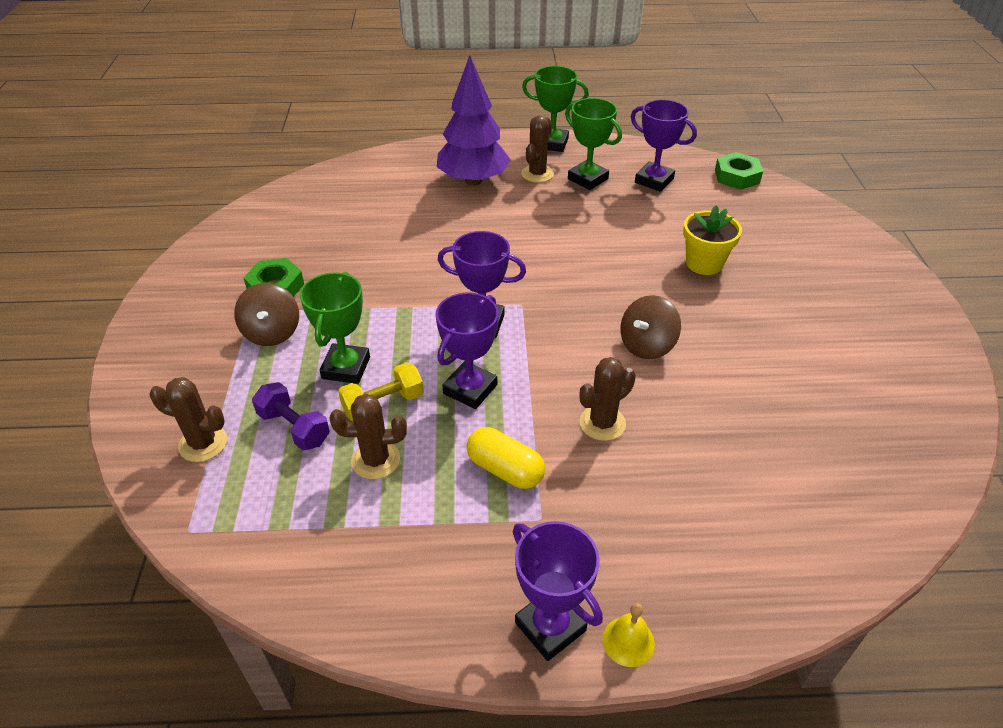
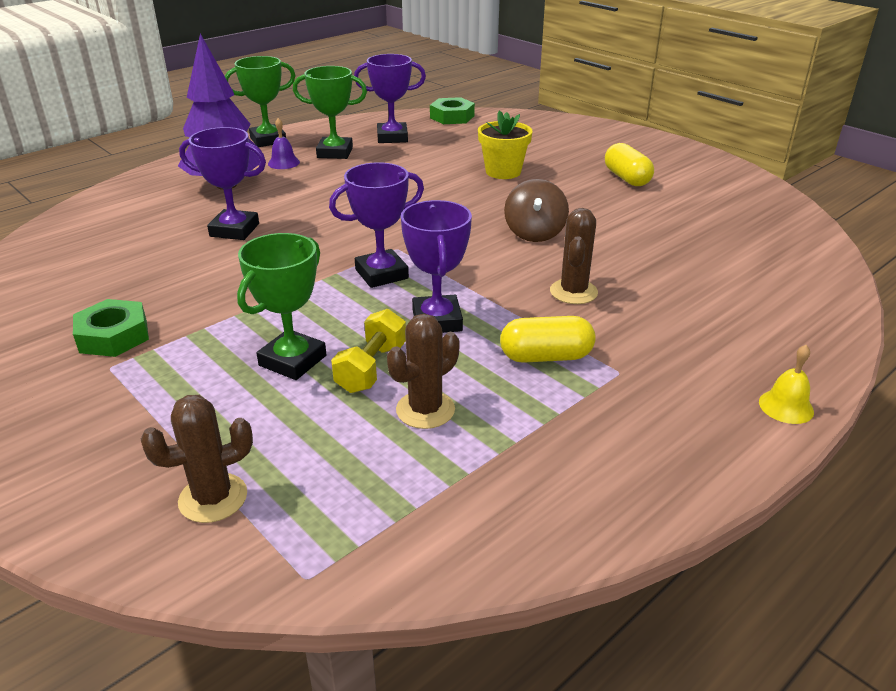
camera: 40 degrees left, 10 degrees down
brown spinning top [234,283,299,346] -> none
purple dumbbell [252,382,330,450] -> none
green trophy [300,272,370,384] -> green trophy turned 60 degrees clockwise [237,233,326,380]
purple trophy [513,521,603,661] -> purple trophy moved to [179,127,266,240]
brown cactus [521,116,554,183] -> purple bell [268,118,300,169]
none -> yellow capsule [605,143,654,186]

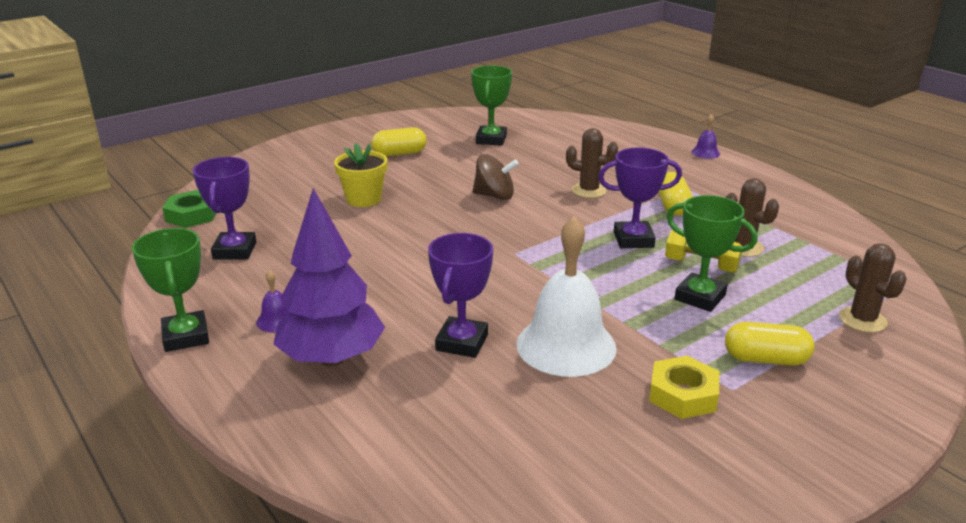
camera: 85 degrees left, 5 degrees down
green nut [73,299,149,357] -> yellow nut [649,356,719,419]
green trophy [293,66,367,159] -> green trophy moved to [471,65,512,146]
purple trophy [329,162,424,288] -> none
yellow bell [759,345,814,424] -> purple bell [691,114,720,159]
none -> white bell [517,216,617,377]
none -> yellow capsule [725,322,815,366]

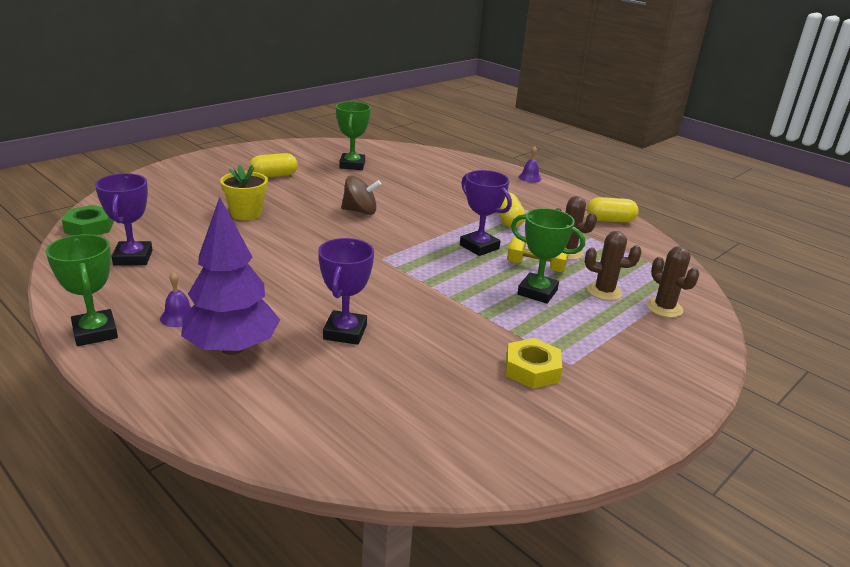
camera: 10 degrees left, 0 degrees up
white bell [517,216,617,377] -> none
brown cactus [566,128,618,198] -> brown cactus moved to [585,231,642,301]
purple trophy [598,147,682,248] -> purple trophy turned 60 degrees clockwise [460,170,512,256]
yellow capsule [725,322,815,366] -> yellow capsule moved to [587,197,639,223]

